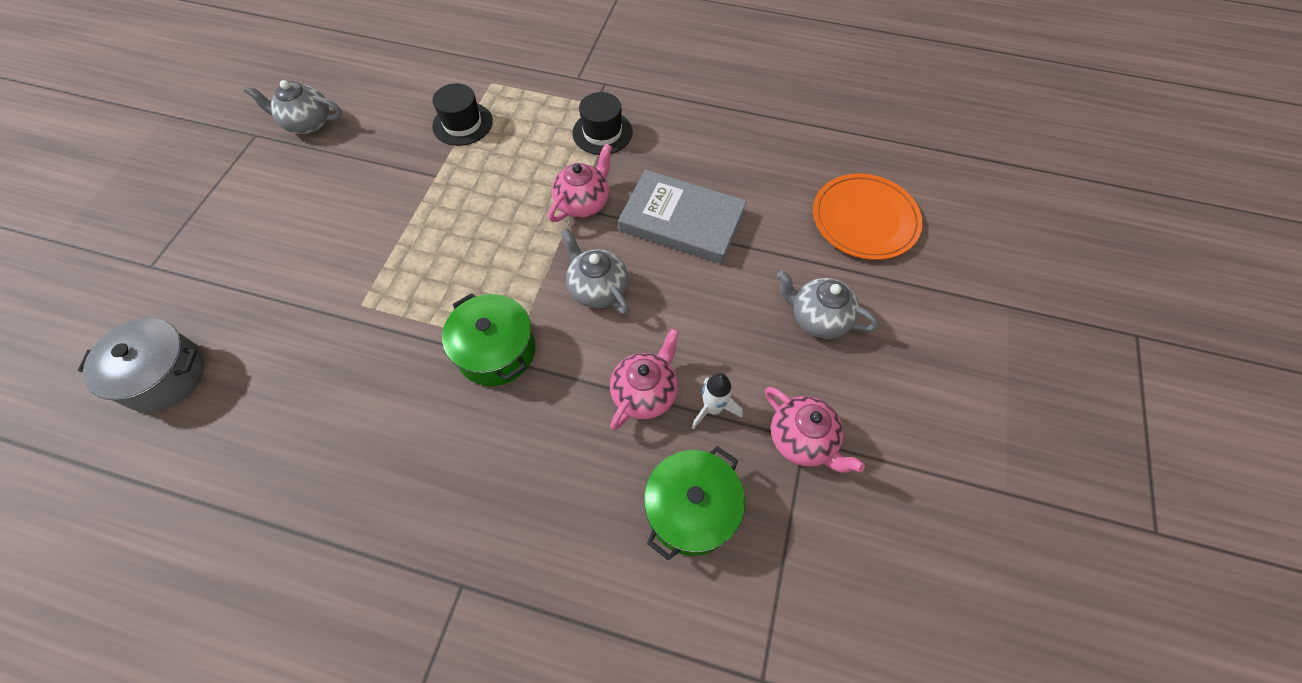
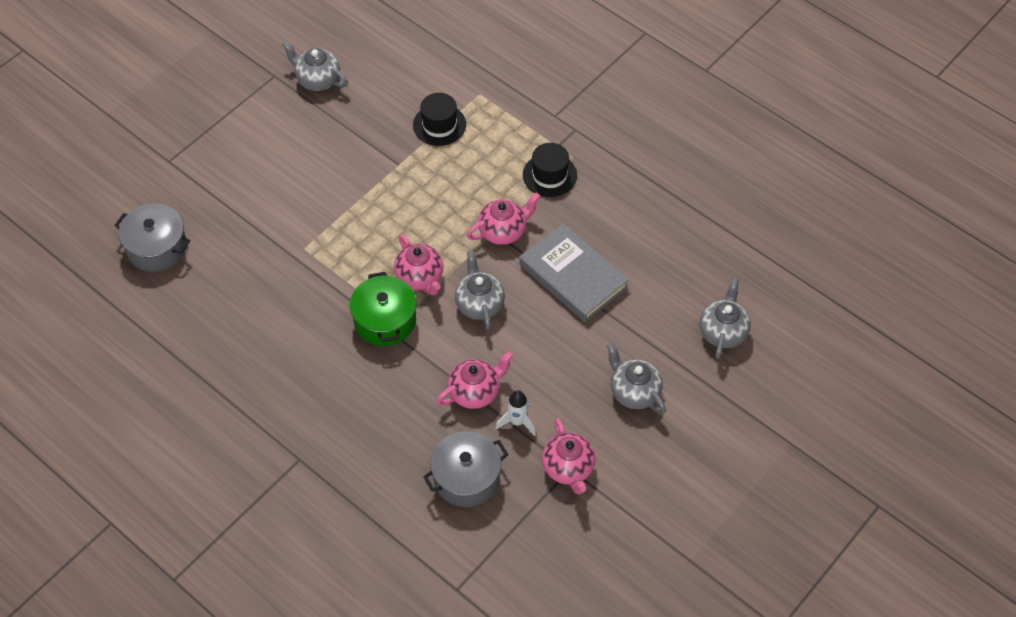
camera: 25 degrees right, 5 degrees down
green pot [644,446,745,561] -> grey pot [423,431,508,507]
orange plate [813,174,923,260] -> grey teapot [700,278,751,359]
none -> pink teapot [394,234,443,295]

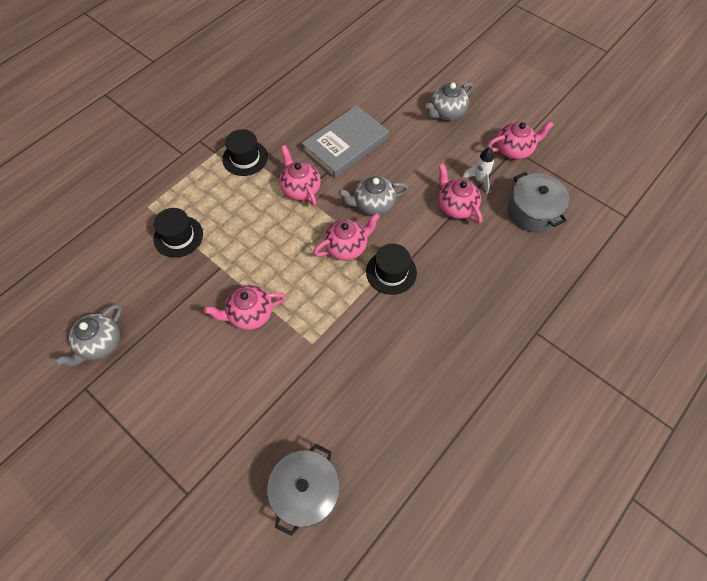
camera: 90 degrees left, 5 degrees up
green pot [350,272,417,346] -> black hat [366,244,417,295]
grey teapot [700,278,751,359] -> none
none -> pink teapot [204,285,286,330]

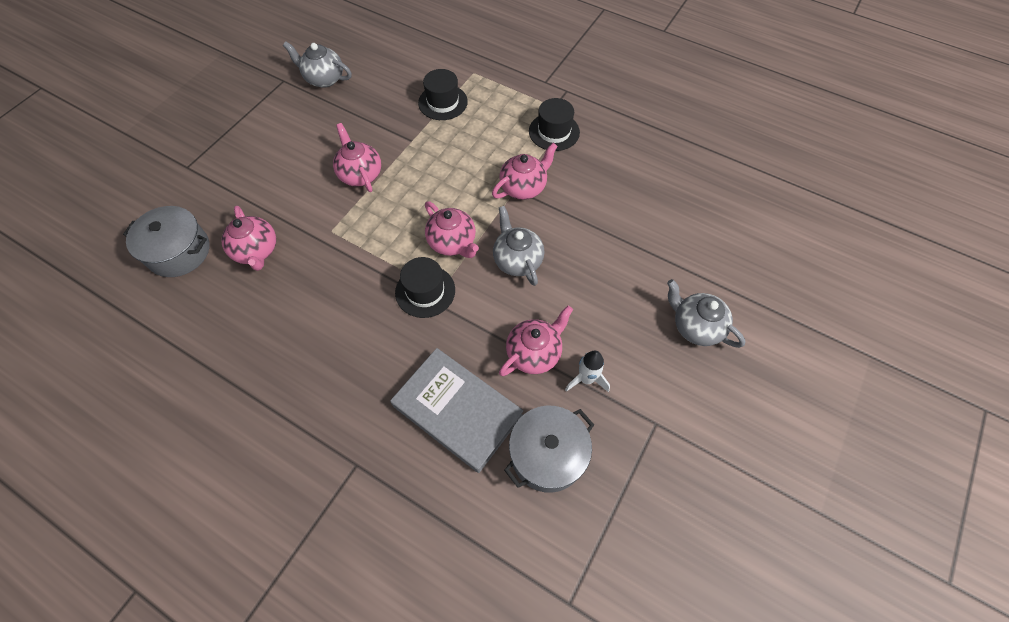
camera: 80 degrees right, 0 degrees up
grey book [302,105,389,178] -> grey book moved to [390,348,523,473]
pink teapot [487,121,554,160] -> pink teapot moved to [221,206,276,271]

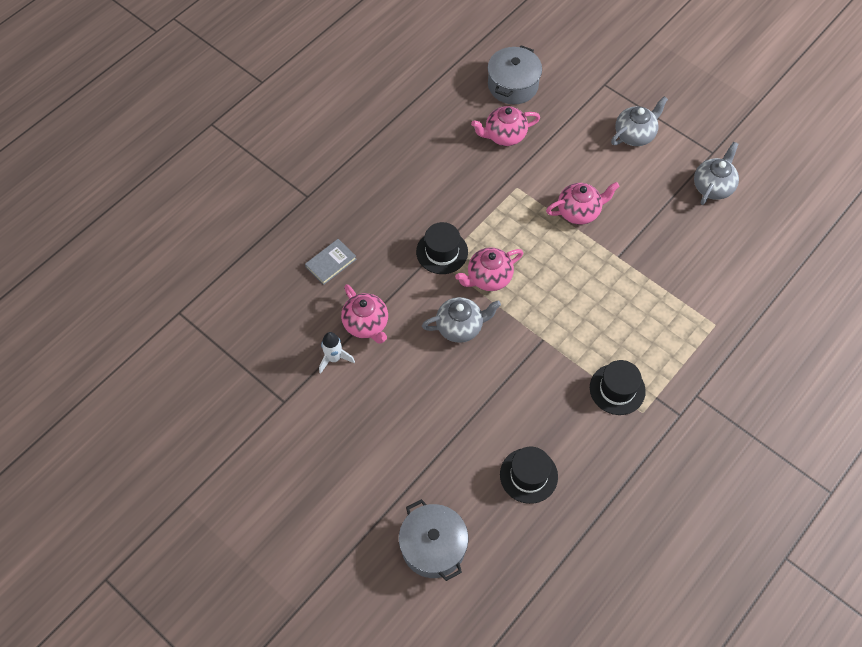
camera: 100 degrees right, 0 degrees up
grey book [390,348,523,473] -> grey book [305,239,357,285], size x0.50
black hat [418,69,468,120] -> black hat moved to [500,447,558,504]
pink teapot [492,143,558,200] -> none
grey pot [504,406,594,493] -> grey pot moved to [399,499,468,581]
grey teapot [667,279,746,348] -> grey teapot moved to [611,96,668,146]

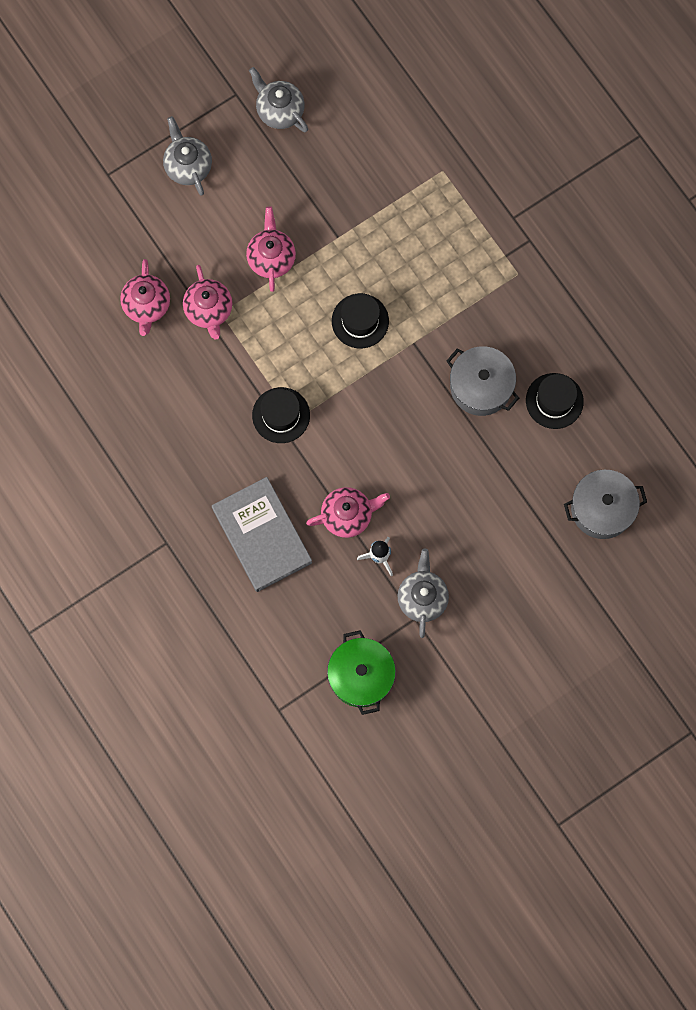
camera: 75 degrees left, 15 degrees up
grey book [305,239,357,285] -> grey book [212,477,312,592], size x1.98
grey teapot [422,297,501,343] -> grey teapot moved to [398,549,449,638]
pink teapot [455,247,523,291] -> pink teapot moved to [183,265,232,340]
grey pot [488,45,542,104] -> grey pot moved to [447,346,519,416]
black hat [590,360,646,415] -> black hat moved to [332,293,389,348]
none -> green pot [327,630,396,715]

